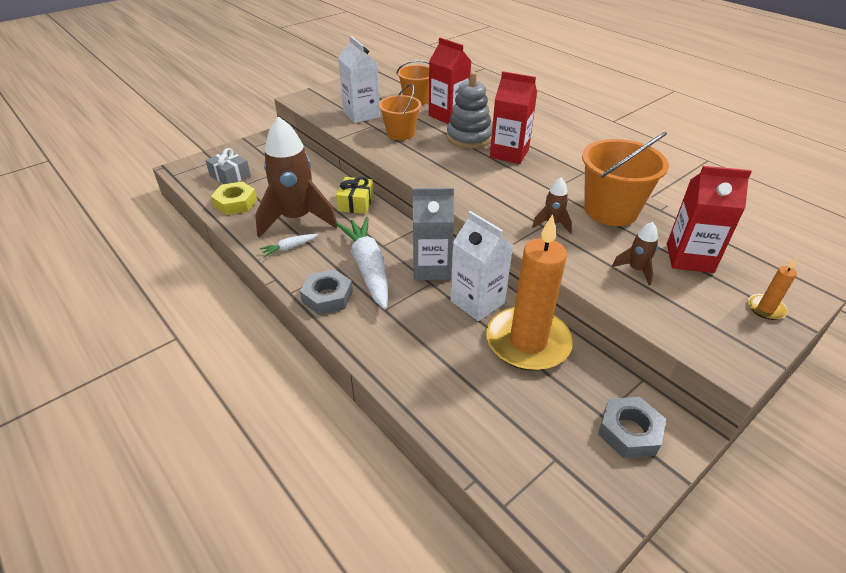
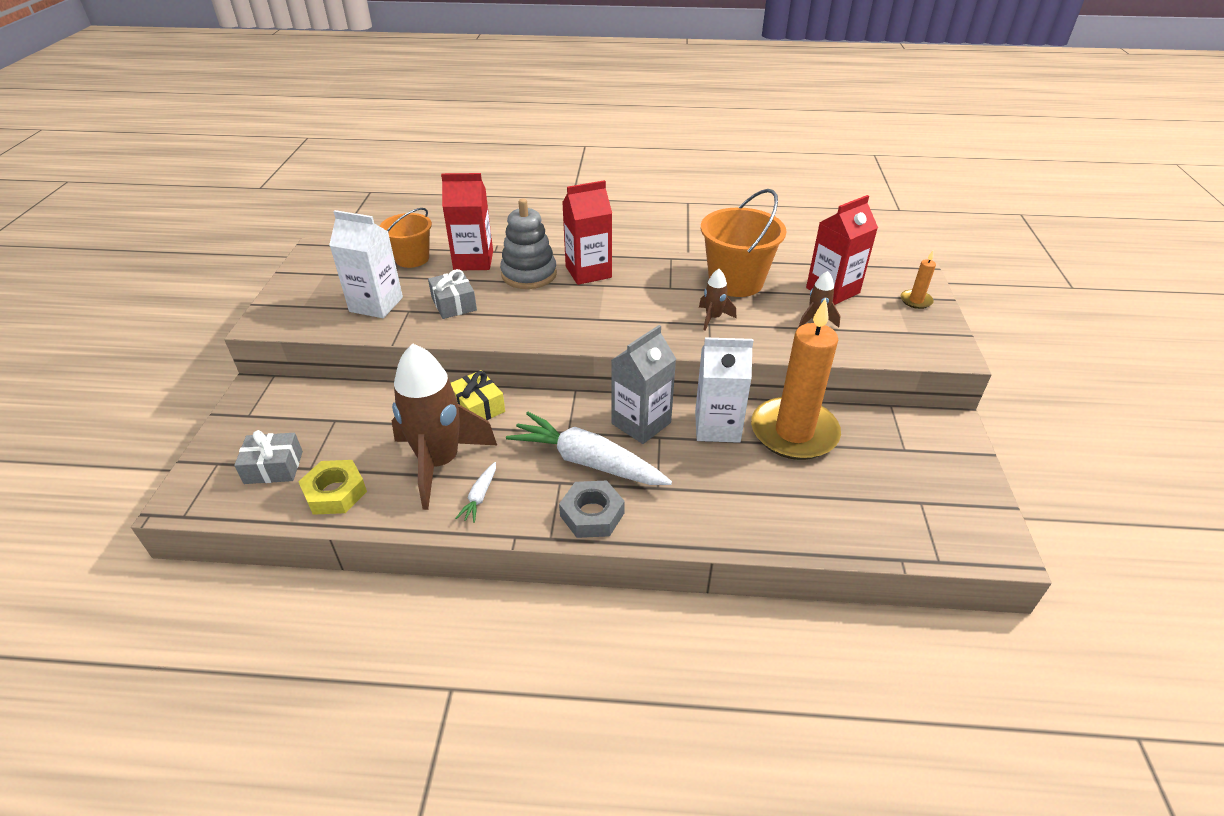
camera: 45 degrees left, 0 degrees up
orange bucket [379,84,421,140] -> grey gift [428,269,477,319]
grey nut [598,397,666,458] -> none

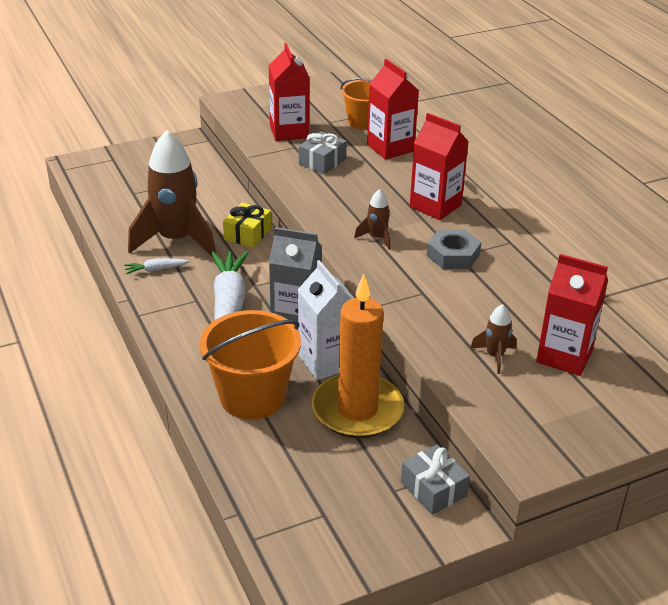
camera: 60 degrees right, 5 degrees down
grey gift [234,430,303,484] -> grey gift moved to [401,445,470,515]
yellow nut [298,460,367,515] -> none
white carton [329,210,403,318] -> red carton [269,43,309,141]
grey stacking toy [500,199,557,289] -> none
grey nut [559,481,625,538] -> grey nut moved to [426,229,481,269]
brown rocket [699,269,736,330] -> brown rocket moved to [354,189,391,250]
orange bucket [701,189,786,297] -> orange bucket moved to [200,310,301,419]
orange candle [901,251,936,309] -> none

